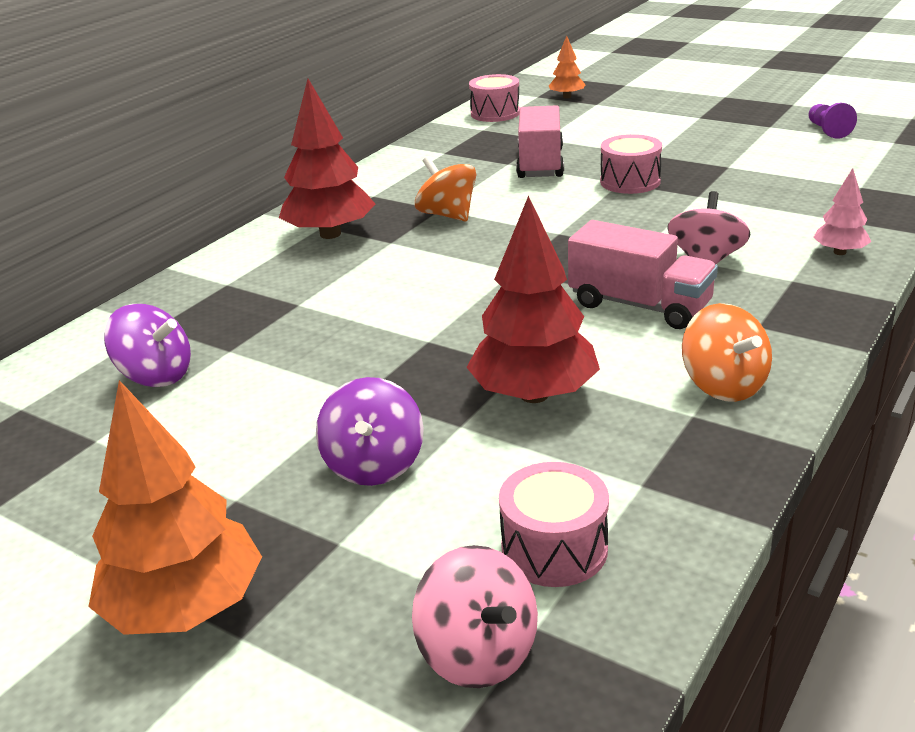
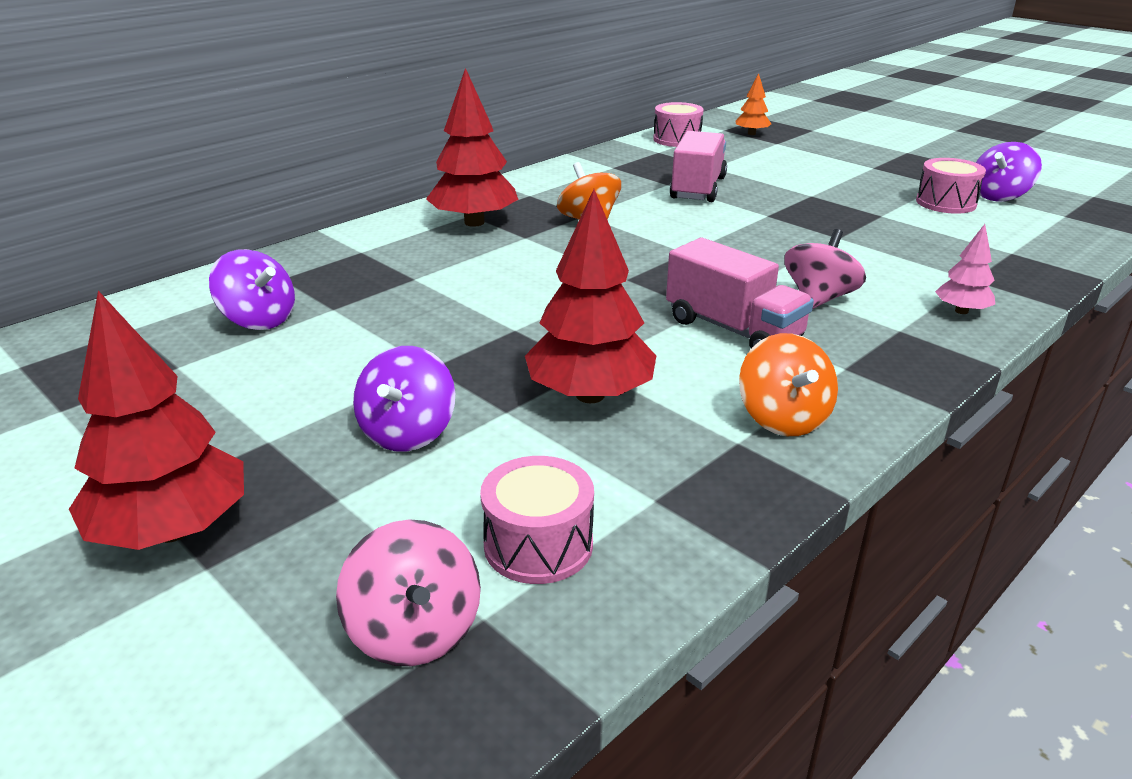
camera: 10 degrees right, 0 degrees up
orange tree [88,380,262,635] -> red tree [69,291,244,550]
pink drum [600,134,662,194] -> pink drum moved to [916,158,986,214]
purple pawn [809,102,857,139] -> purple spinning top [976,142,1042,202]

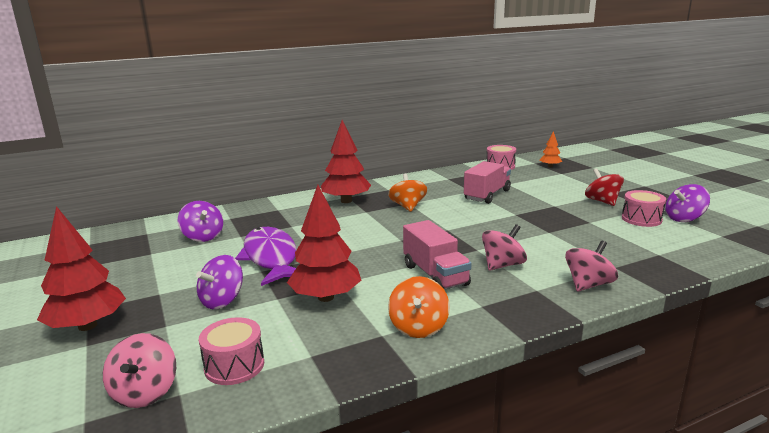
camera: 20 degrees right, 10 degrees down
pink tree [935,224,995,314] -> pink spinning top [565,241,618,292]
none -> purple fish [235,227,297,286]
none -> red spinning top [585,168,624,206]

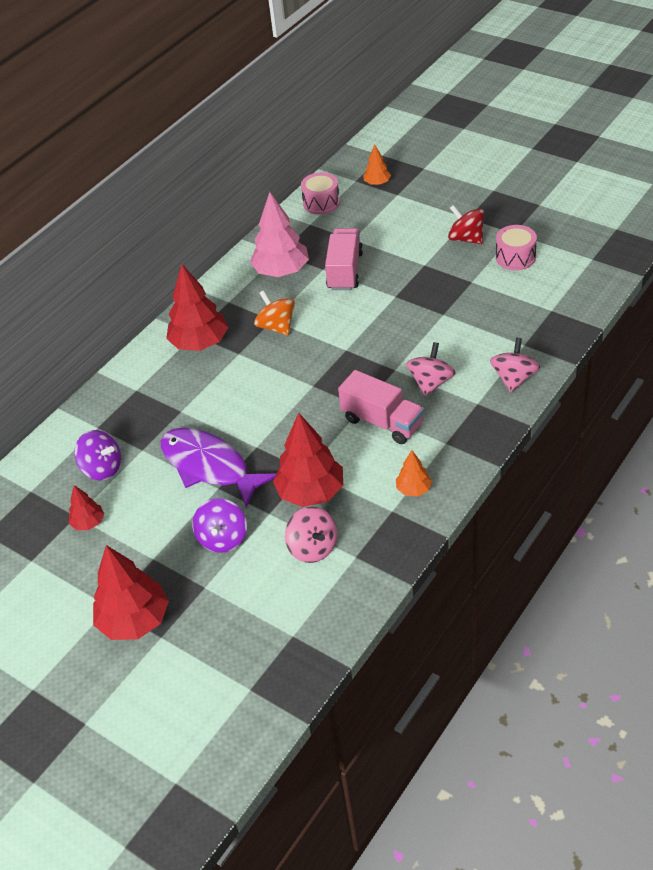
camera: 25 degrees left, 25 degrees up
pink spinning top [103,333,176,408] -> pink spinning top moved to [285,507,337,563]
pink drum [199,317,264,385] -> none
orange spinning top [388,276,450,338] -> orange tree [396,450,432,496]
purple spinning top [665,184,710,222] -> none
none -> red tree [69,485,104,530]
none -> pink tree [250,192,309,277]

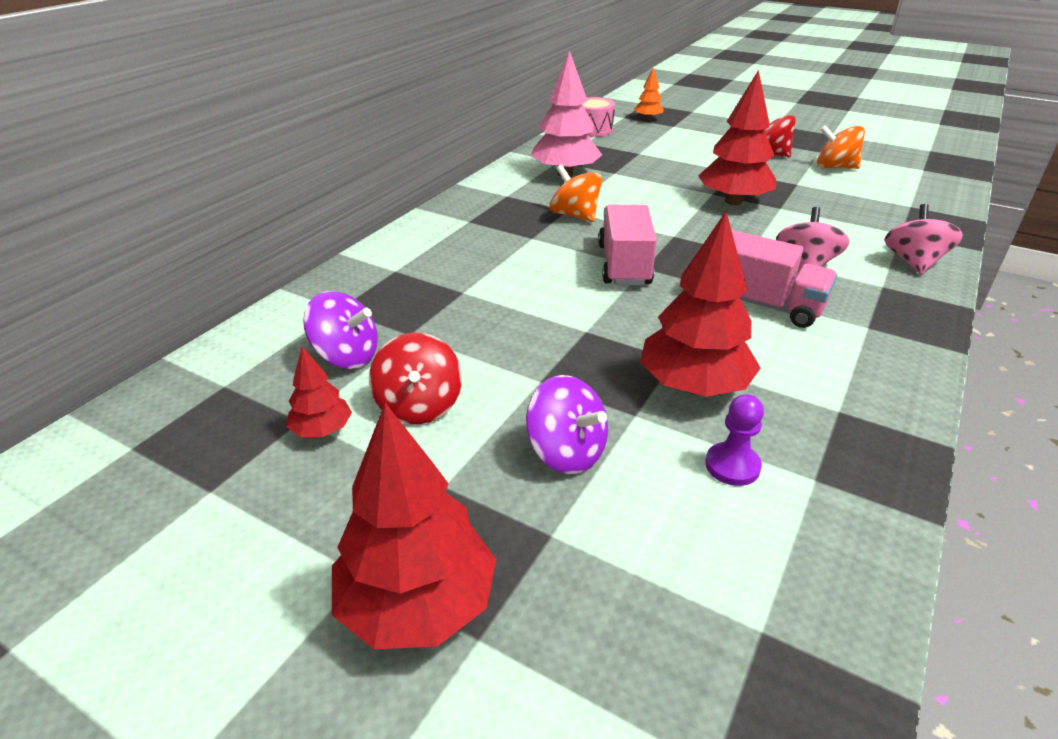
camera: 10 degrees left, 10 degrees down
purple fish [161,428,276,507] -> none
red tree [166,264,228,351] -> red tree moved to [698,70,776,205]
purple spinning top [192,498,247,553] -> purple spinning top turned 45 degrees counterclockwise [526,375,608,474]
pink spinning top [285,507,337,563] -> purple pawn [705,394,764,486]
pink truck [325,228,363,290] -> pink truck moved to [598,205,657,286]
orange tree [396,450,432,496] -> none
pink drum [496,225,537,270] -> orange spinning top [817,125,865,169]
none -> red spinning top [369,333,462,424]

